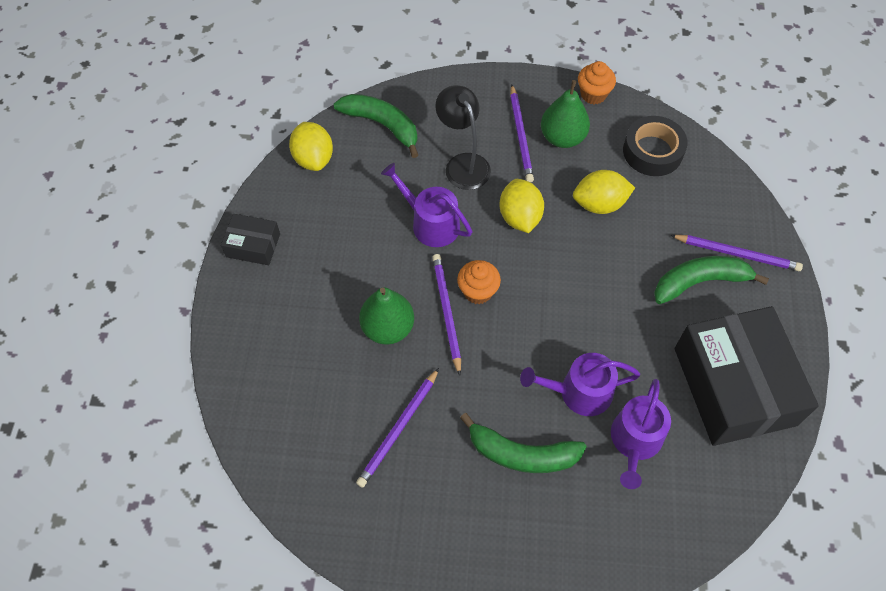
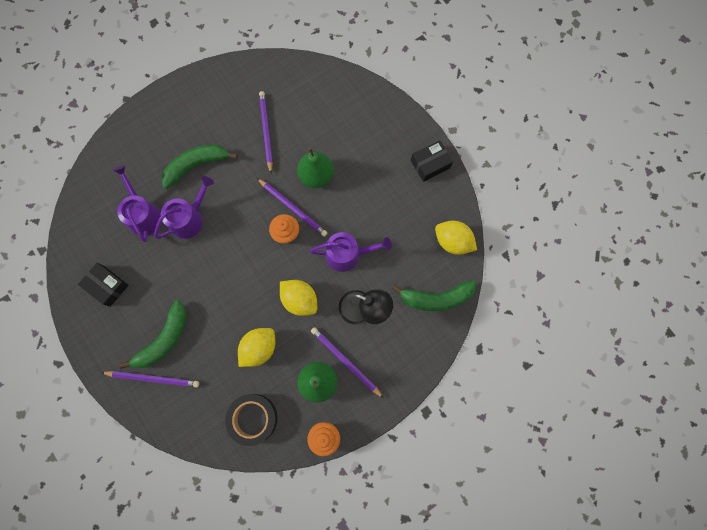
camera: 140 degrees right, 15 degrees up
purple pencil [670,235,803,271] -> purple pencil turned 150 degrees counterclockwise [101,371,199,388]
black box [675,306,819,446] -> black box [78,263,129,307], size x0.46

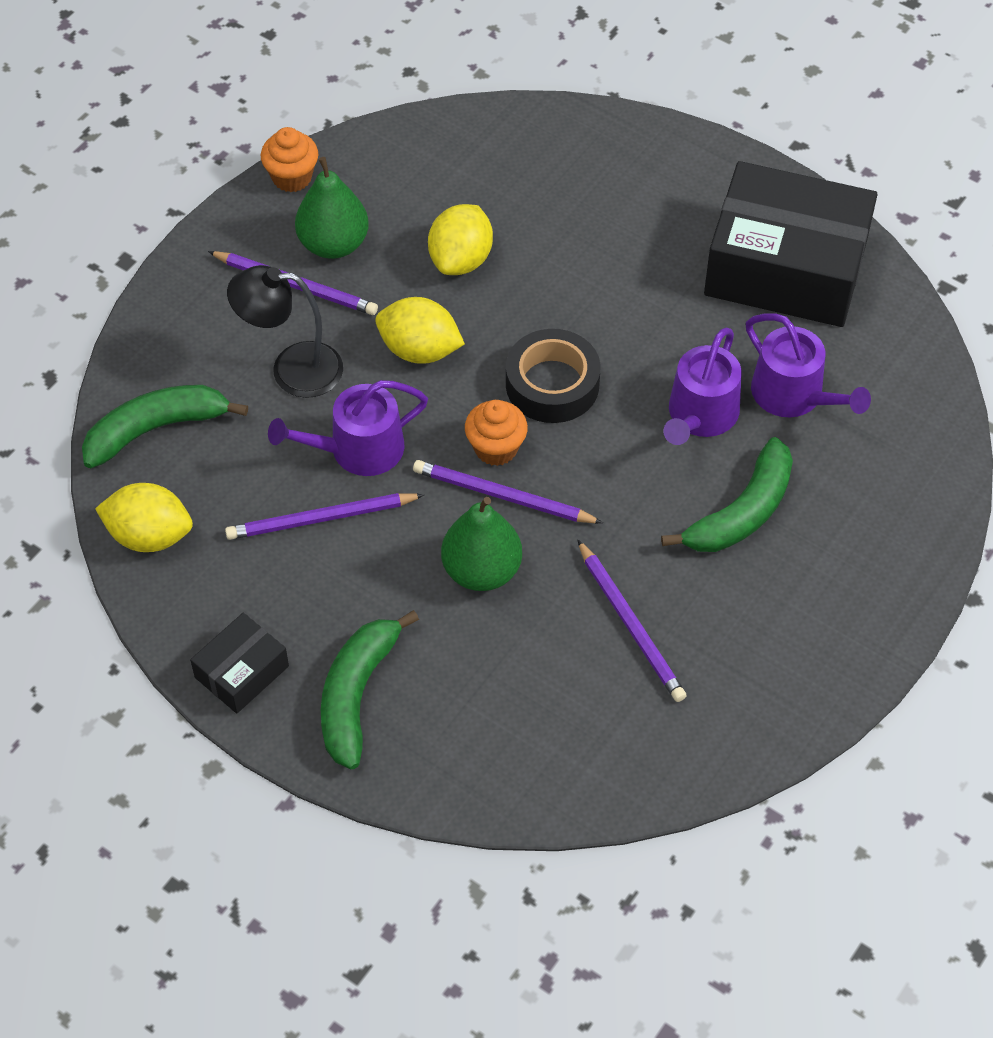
camera: 160 degrees right, 20 degrees down
black box [78,263,129,307] -> black box [704,161,878,327], size x2.19
purple pencil [101,371,199,388] -> purple pencil moved to [225,493,424,540]
green banana [119,300,187,369] -> green banana moved to [321,610,419,769]
black tape [225,394,277,446] -> black tape moved to [506,329,601,423]

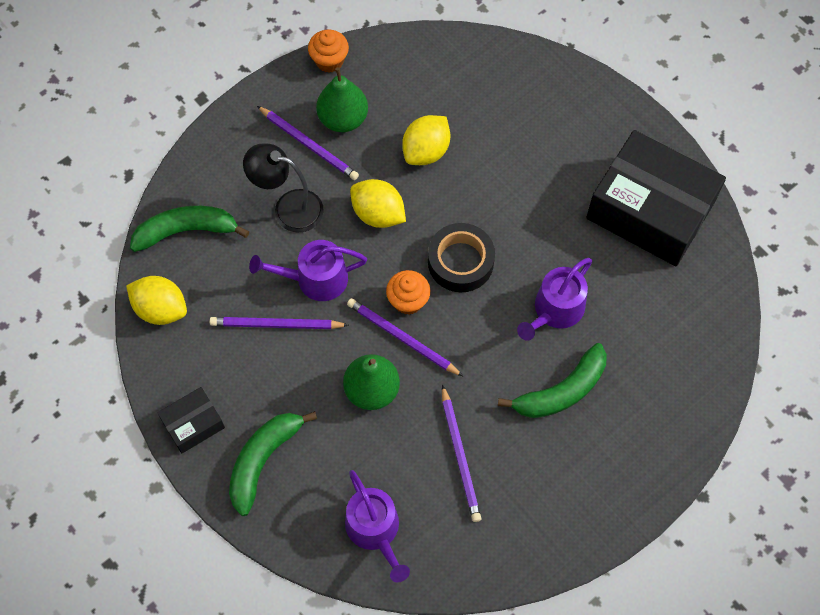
camera: 15 degrees right, 10 degrees up
purple watering can [746,314,871,417] -> purple watering can moved to [345,470,410,582]

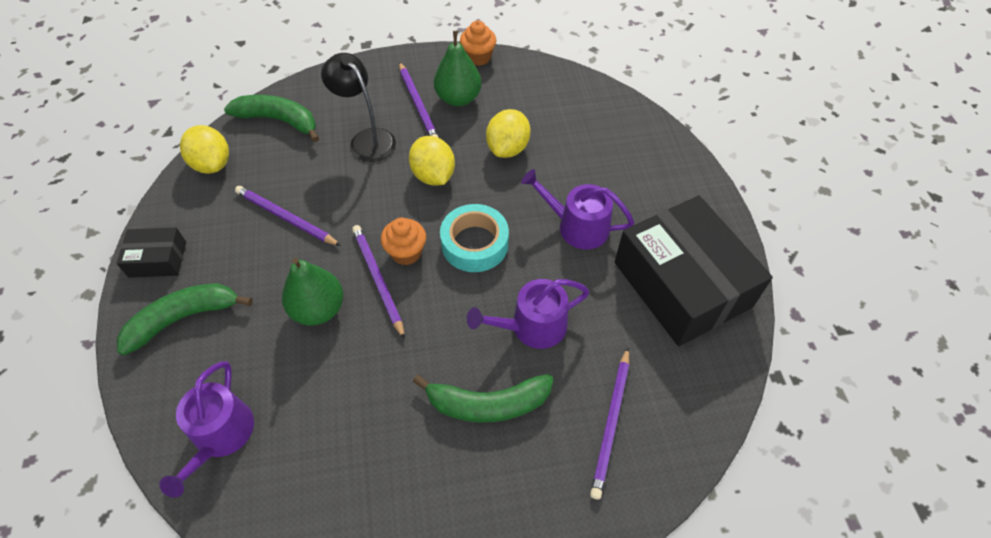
camera: 30 degrees right, 10 degrees down
purple watering can [249,240,367,301] -> purple watering can moved to [521,169,634,250]
yellow lemon [402,115,450,165] -> yellow lemon turned 45 degrees counterclockwise [486,109,530,158]
black tape [428,223,495,292] -> turquoise tape [440,204,509,272]
purple pencil [442,385,481,522] -> purple pencil moved to [590,348,629,499]

